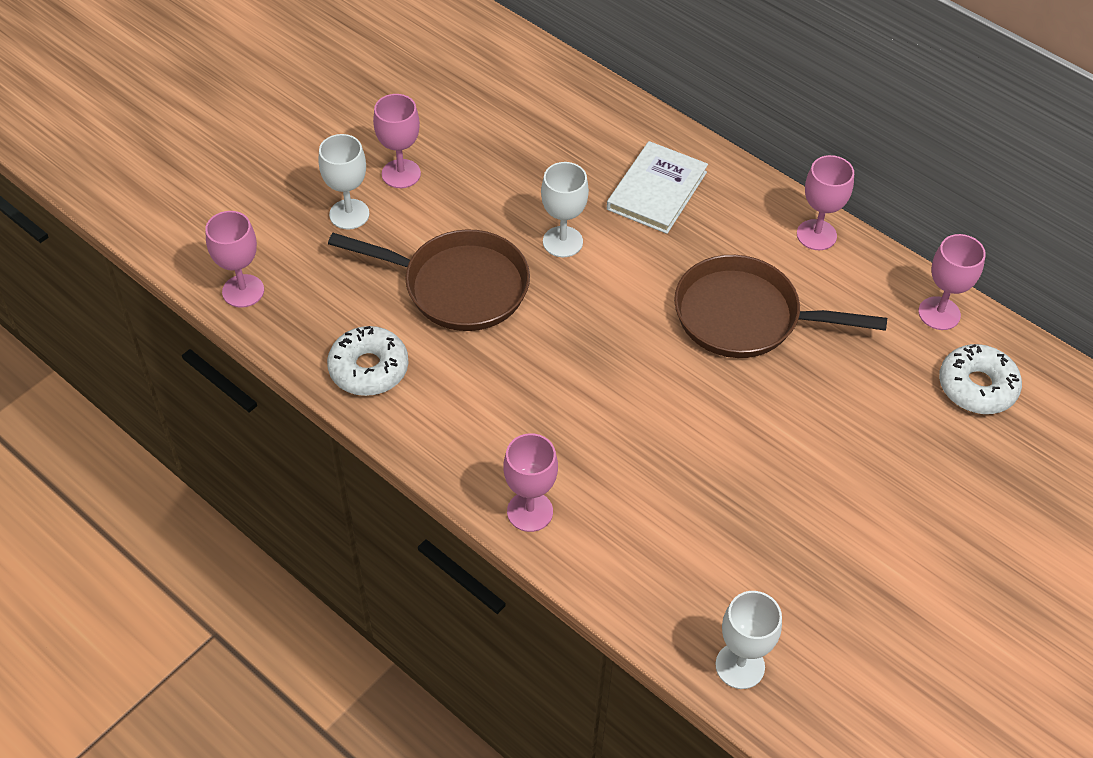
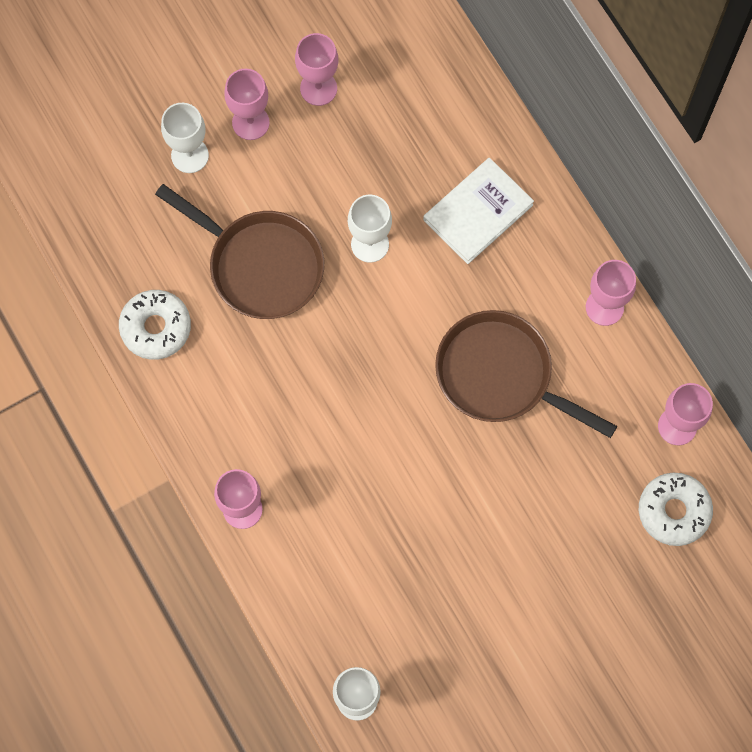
camera: 20 degrees right, 20 degrees up
pink goblet [205,211,264,308] -> pink goblet moved to [295,33,338,106]

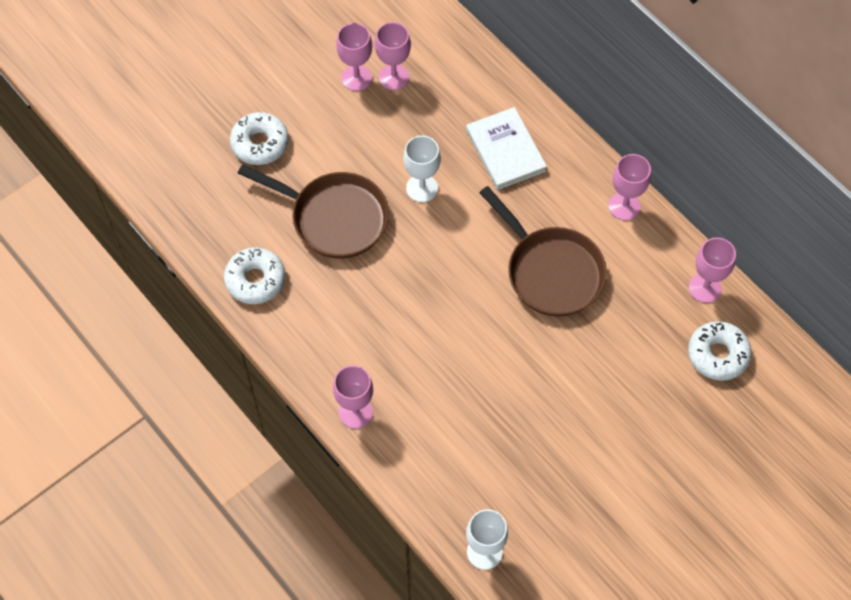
camera: 10 degrees left, 10 degrees down
white goblet [161,103,209,173] -> white donut [230,112,289,165]
pink goblet [224,69,270,140] -> pink goblet moved to [375,22,411,90]
white book [423,158,534,264] -> white book turned 60 degrees counterclockwise [466,107,547,190]
brown pan [435,310,617,438] -> brown pan turned 150 degrees counterclockwise [479,186,607,317]

